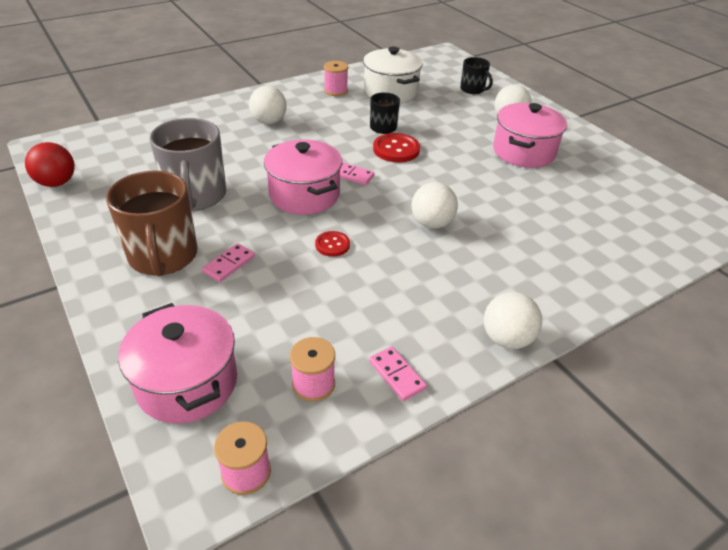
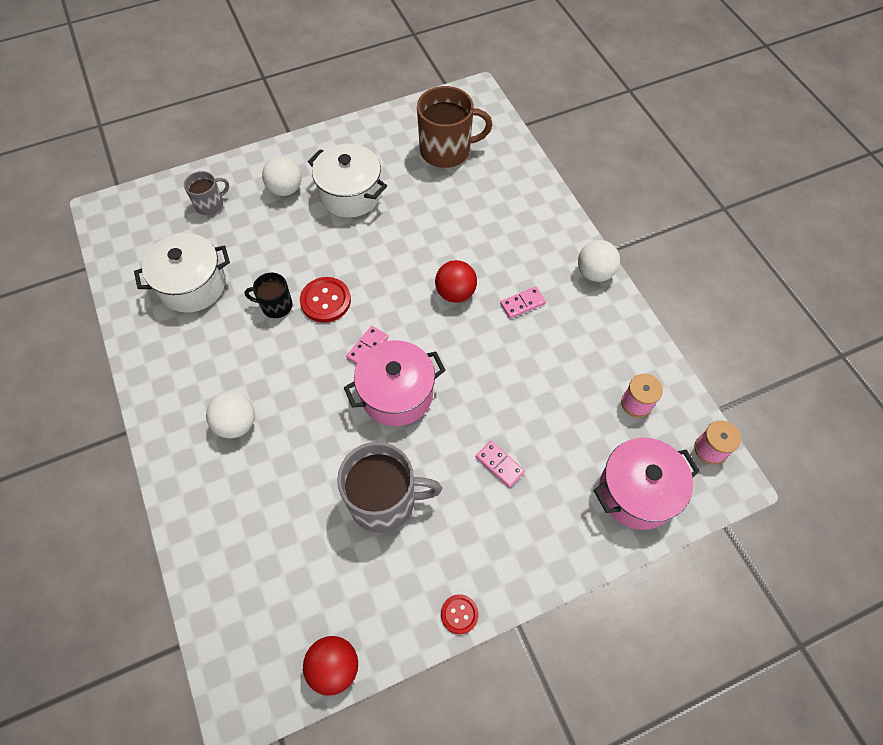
camera: 80 degrees left, 20 degrees up
brown mug [106,171,198,276] -> brown mug moved to [417,86,492,168]
red button [315,231,350,257] -> red button moved to [441,594,478,634]
pink spool [324,61,348,96] -> none
pink domino [369,346,427,401] -> pink domino moved to [500,287,546,319]
white ball [412,182,458,229] -> red ball [435,260,477,303]
black mug [460,57,493,94] -> grey mug [184,171,229,215]
pink pot [493,103,567,168] -> white pot [308,144,387,218]

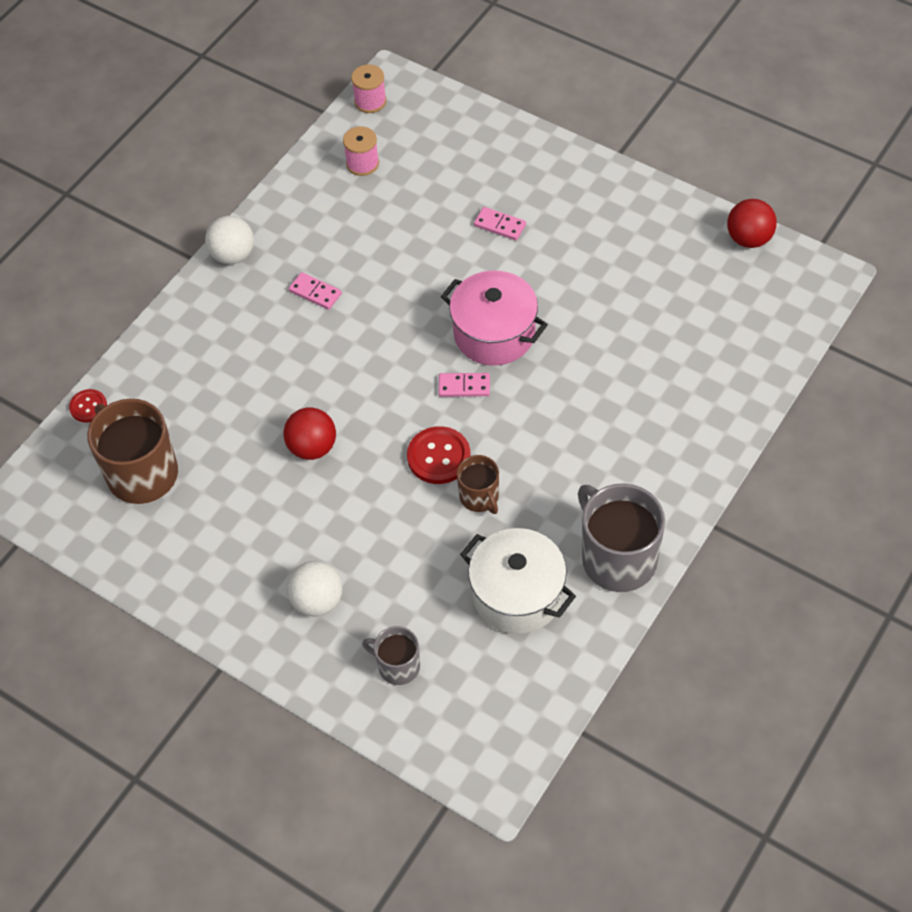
camera: 120 degrees left, 5 degrees down
white ball [206,392,255,438] -> none
black mug [245,273,293,318] -> brown mug [457,455,499,514]
white pot [308,144,387,218] -> none
grey mug [337,442,442,533] -> grey mug moved to [578,483,665,592]
red ball [435,260,477,303] -> red ball moved to [284,408,336,460]
red button [441,594,478,634] -> red button moved to [69,389,107,423]
pink domino [476,441,525,487] -> pink domino turned 75 degrees counterclockwise [474,207,526,240]
pink pot [594,438,700,530] -> none

